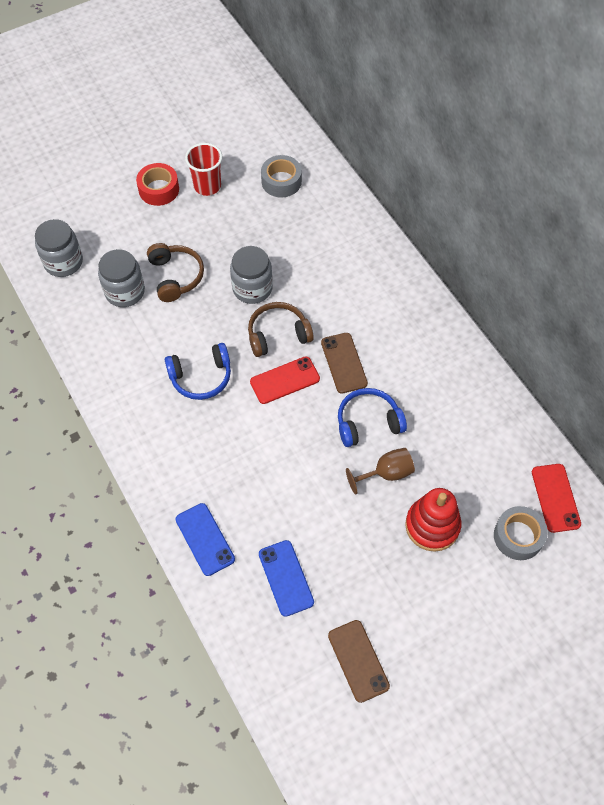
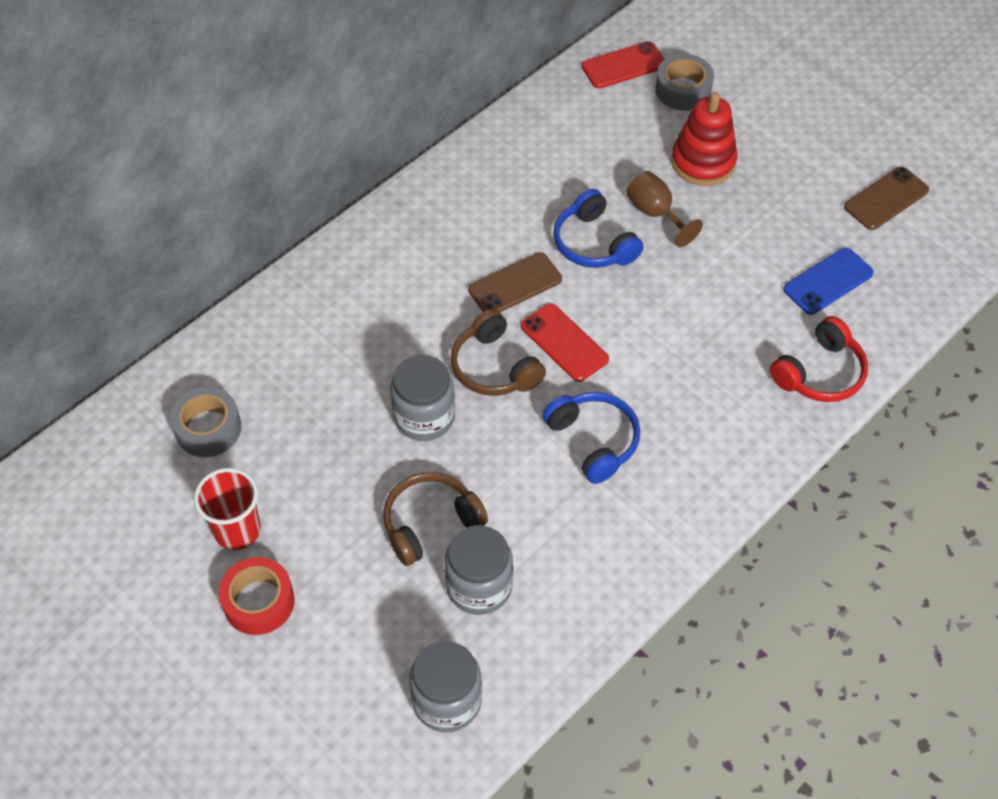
camera: 105 degrees left, 5 degrees down
blue phone [175,503,235,576] -> red headphones [770,316,868,402]

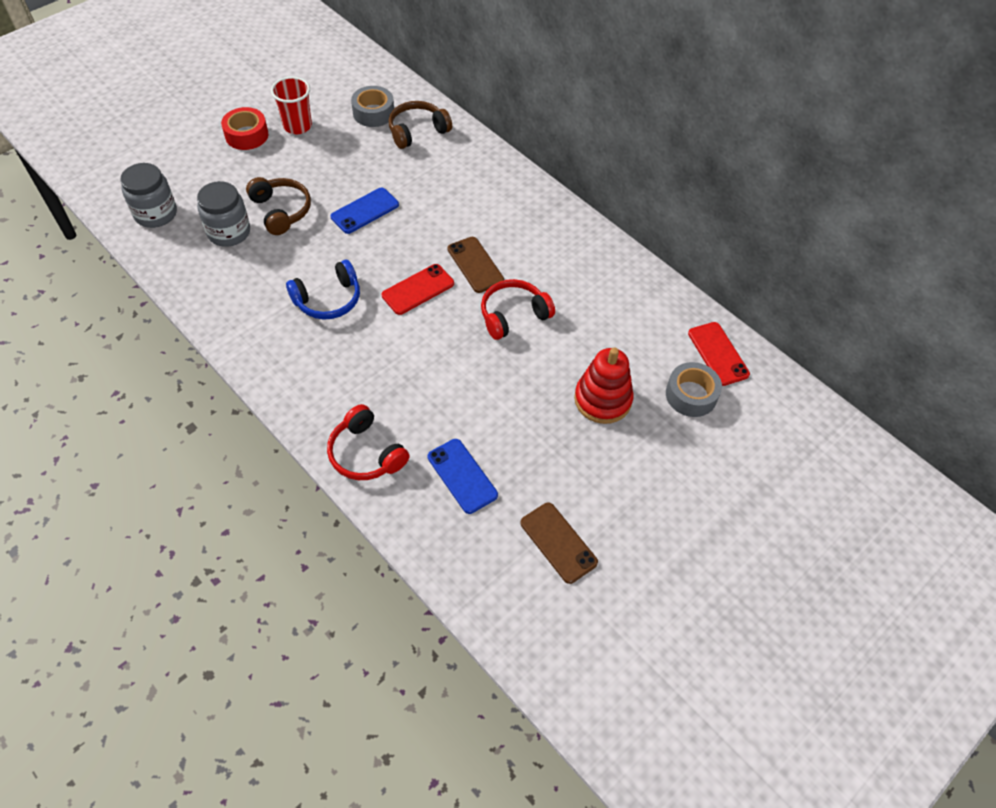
camera: 90 degrees right, 0 degrees up
grey jar [390,355,455,441] -> blue phone [331,188,399,234]
brown headphones [451,309,546,396] -> brown headphones moved to [388,101,452,149]
blue headphones [553,189,644,268] -> red headphones [481,279,555,340]
brown goblet [626,171,703,247] -> none

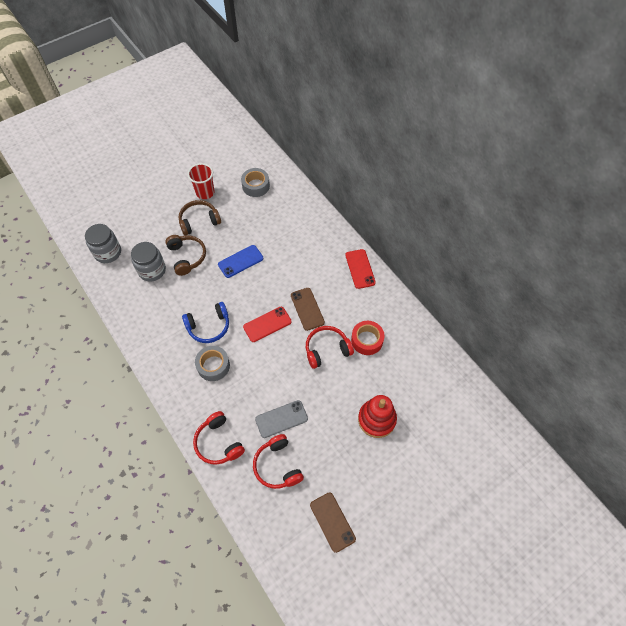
camera: 10 degrees right, 5 degrees up
red tape [221,107,268,150] -> red tape moved to [351,321,385,355]
brown headphones [388,101,452,149] -> brown headphones moved to [179,200,221,236]
blue phone [428,439,498,514] -> red headphones [253,434,304,489]
grey tape [666,362,722,417] -> grey tape moved to [195,346,230,381]
red phone [688,322,750,386] -> red phone moved to [345,249,376,289]
none -> grey phone [255,400,308,438]

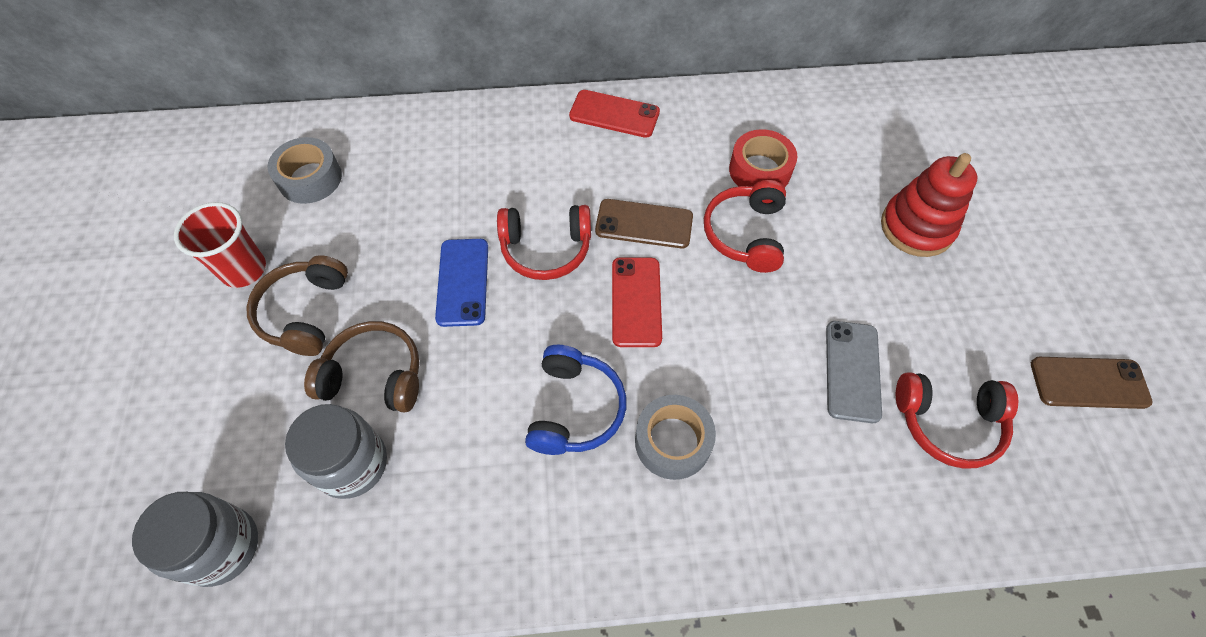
camera: 60 degrees left, 0 degrees up
red headphones [193,411,245,465] -> red headphones moved to [497,205,591,280]

